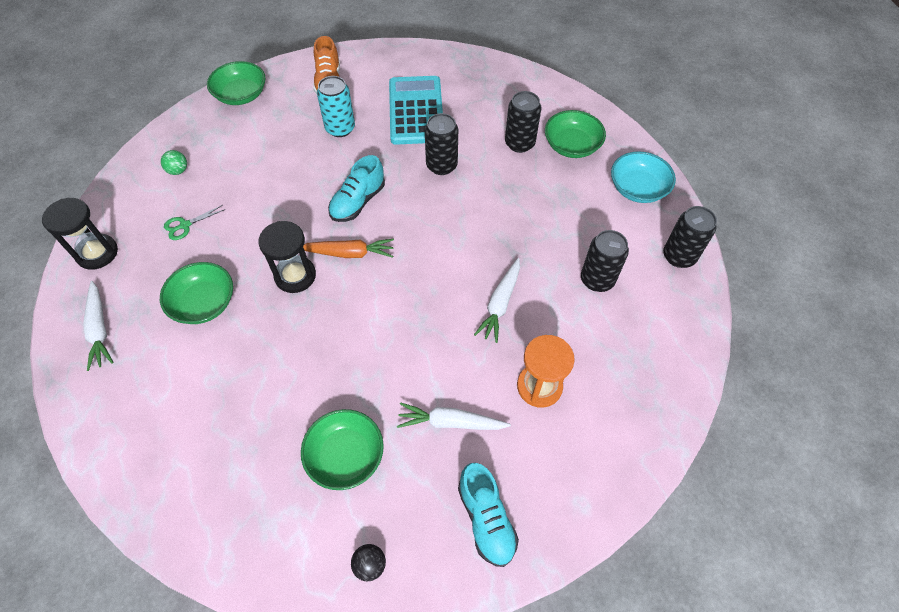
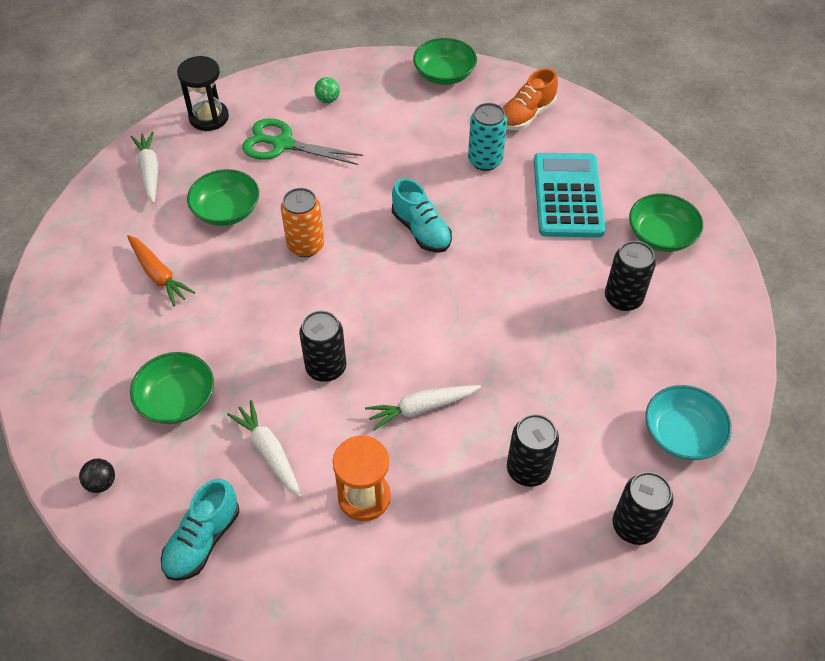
camera: 50 degrees right, 5 degrees down
white carrot [83,281,114,371] -> white carrot turned 135 degrees clockwise [131,132,158,204]
green scissors [164,205,226,240] -> green scissors [242,118,363,165], size x1.91
black hourglass [258,221,316,293] -> orange can [281,188,324,257]
orange carrot [303,239,394,258] -> orange carrot moved to [127,235,195,306]
turquoise shoe [328,155,385,222] -> turquoise shoe turned 120 degrees counterclockwise [392,178,452,253]
turquoise calculator [389,76,443,145] -> turquoise calculator turned 45 degrees counterclockwise [534,153,606,237]
black can [425,113,458,175] -> black can moved to [299,311,346,382]
green bowl [545,110,606,158] -> green bowl moved to [629,193,703,252]

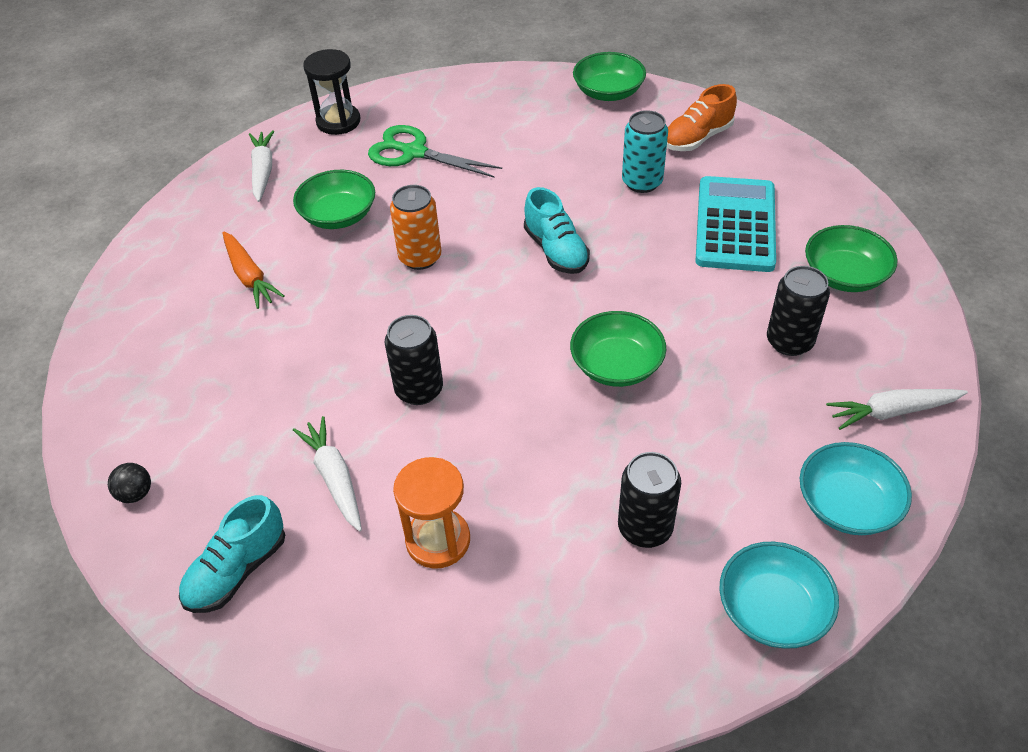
camera: 10 degrees right, 5 degrees down
green bowl [130,352,214,424] -> green bowl moved to [570,311,666,387]
green ball [314,77,340,103] -> none
white carrot [365,385,481,431] -> white carrot moved to [826,389,968,430]
black can [613,472,673,545] -> turquoise bowl [719,542,839,649]

